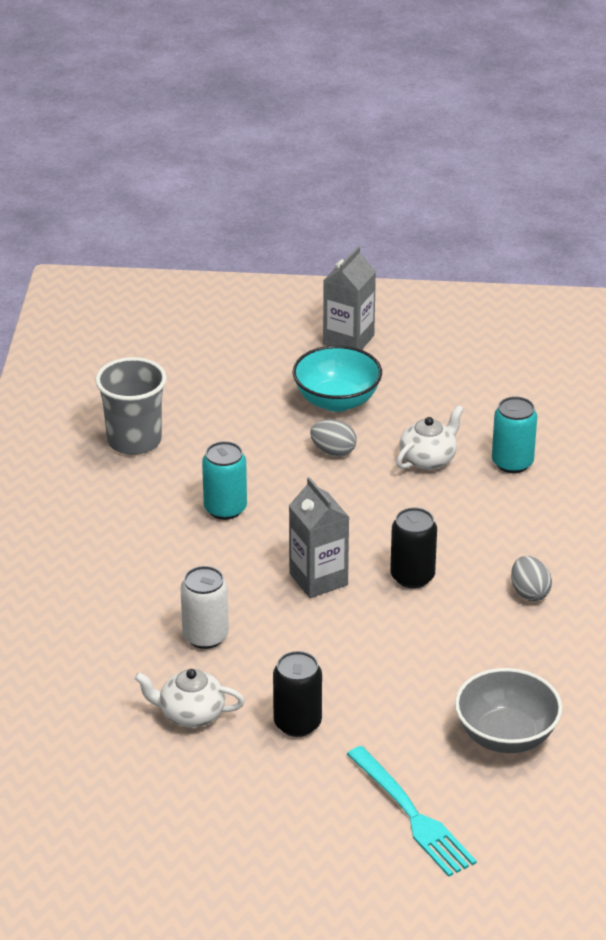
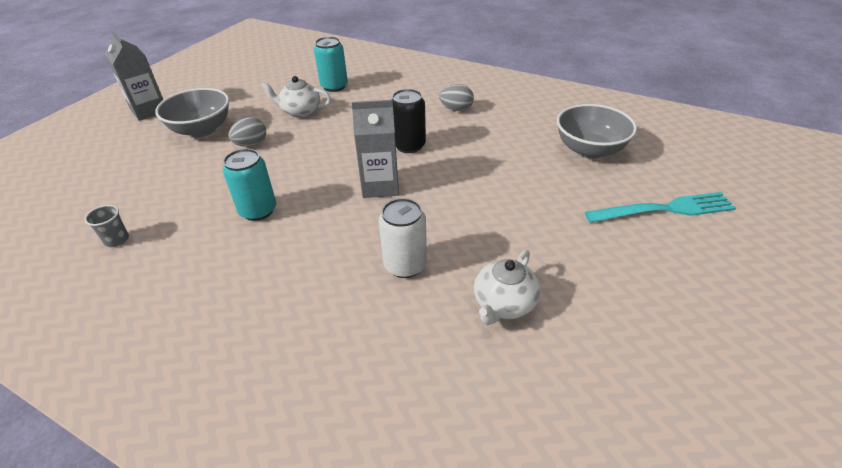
camera: 65 degrees left, 5 degrees up
grey cup [95,357,167,455] -> grey cup [85,205,129,247], size x0.44
black can [273,651,322,737] -> none
turquoise bowl [293,345,382,412] -> grey bowl [155,88,229,137]
white teapot [396,405,464,470] -> white teapot turned 60 degrees counterclockwise [261,76,331,118]

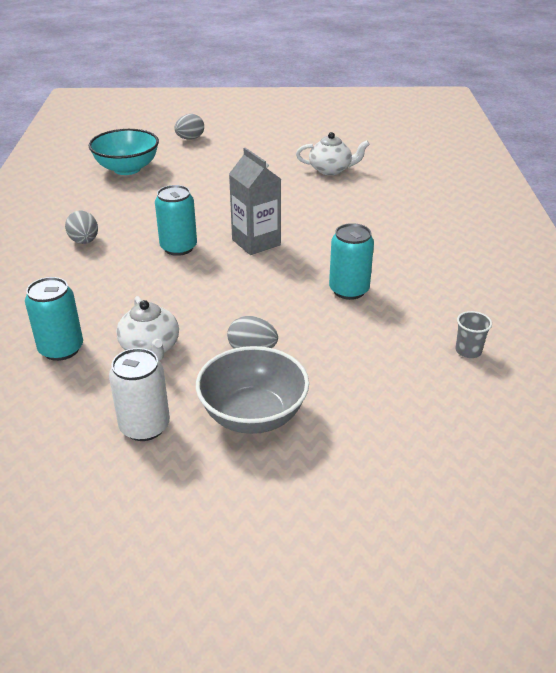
camera: 120 degrees left, 5 degrees down
grey carton [105,31,163,121] -> none
white can [379,198,427,278] -> white can moved to [109,348,170,441]
black can [392,89,426,153] -> turquoise can [155,185,197,256]
grey bowl [557,104,637,159] -> turquoise bowl [89,129,159,175]
turquoise fork [585,192,736,223] -> grey egg [174,114,204,140]

